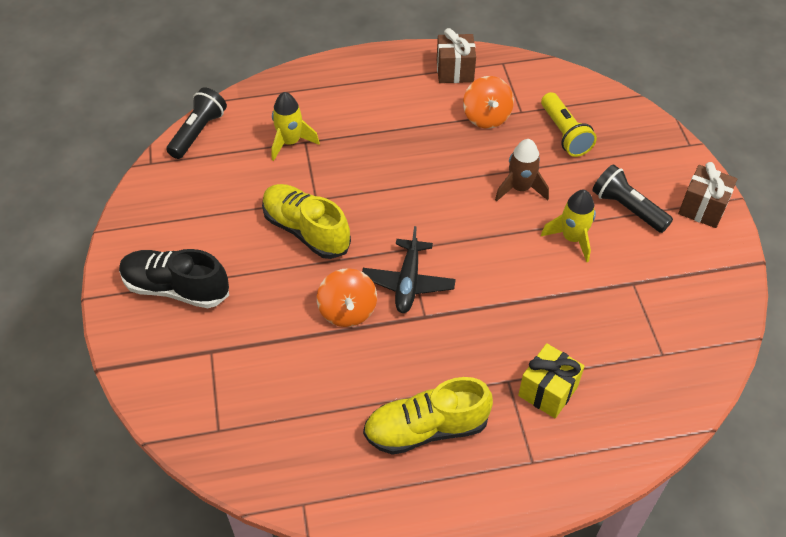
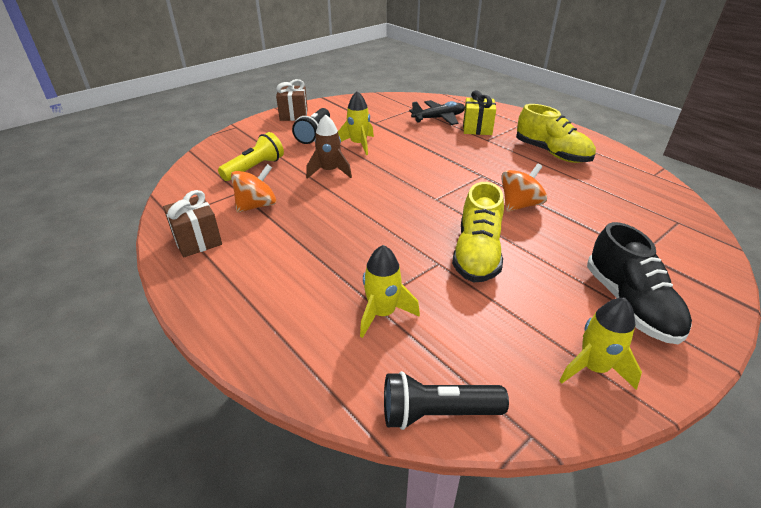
camera: 120 degrees left, 15 degrees down
black plane [362,226,456,313] -> black plane moved to [409,100,465,125]
none -> yellow rocket [559,298,642,390]

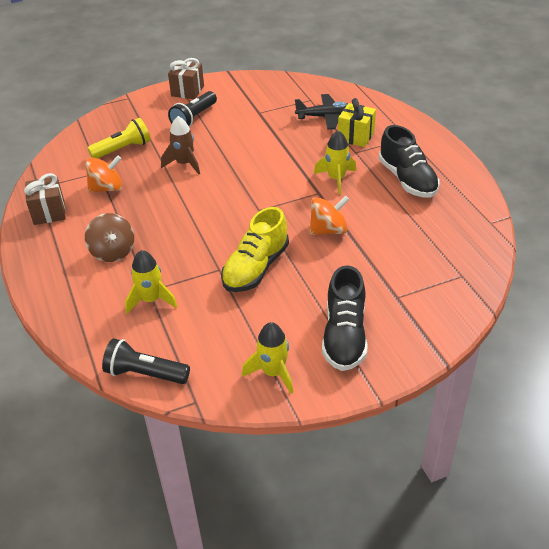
camera: 20 degrees right, 5 degrees up
yellow rocket [338,91,374,155] -> yellow rocket moved to [314,130,356,194]
yellow shoe [516,104,596,163] -> black shoe [379,125,440,198]
none -> brown spinning top [85,213,134,262]

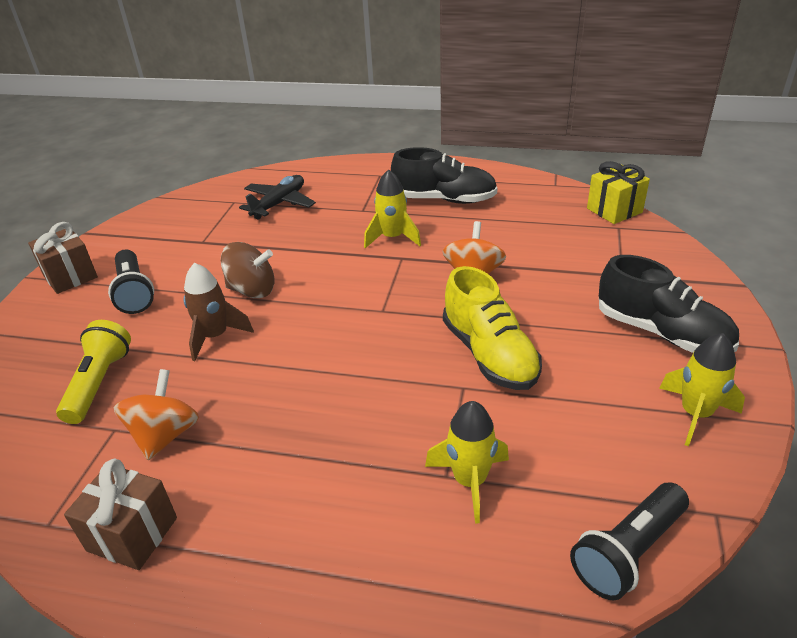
camera: 55 degrees left, 5 degrees down
brown spinning top [85,213,134,262] -> brown spinning top moved to [221,242,274,298]
yellow gift [338,98,376,147] -> yellow gift moved to [587,161,650,224]

